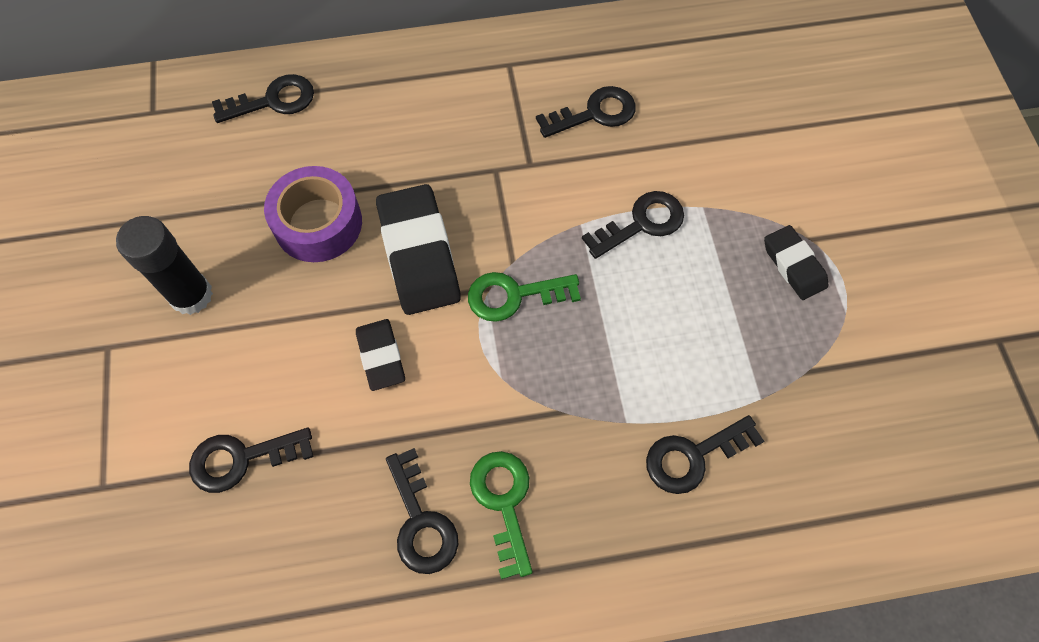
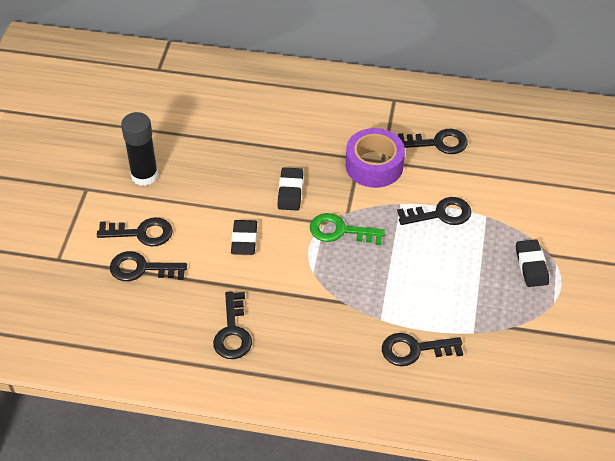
camera: 20 degrees right, 15 degrees down
black key [212,74,314,123] -> black key moved to [97,217,173,246]
purple tape [264,166,362,262] -> purple tape moved to [346,128,405,188]
black eraser [376,184,461,315] -> black eraser [278,167,303,211], size x0.57
green key [470,451,533,579] -> none

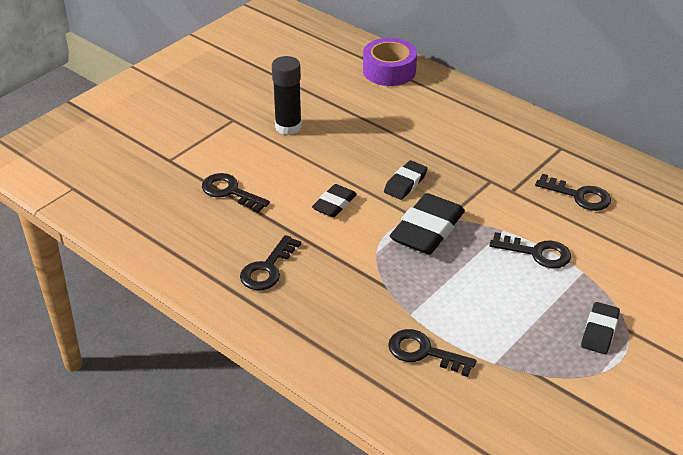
camera: 30 degrees right, 10 degrees down
black key [97,217,173,246] -> none
green key [310,213,385,245] -> black eraser [390,193,465,254]
purple tape [346,128,405,188] -> purple tape moved to [363,38,417,86]

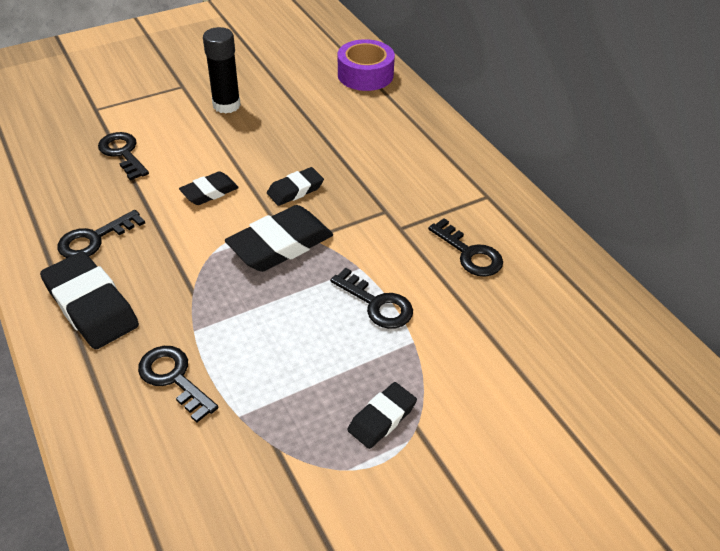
camera: 20 degrees right, 5 degrees up
none -> black eraser [40,251,139,349]

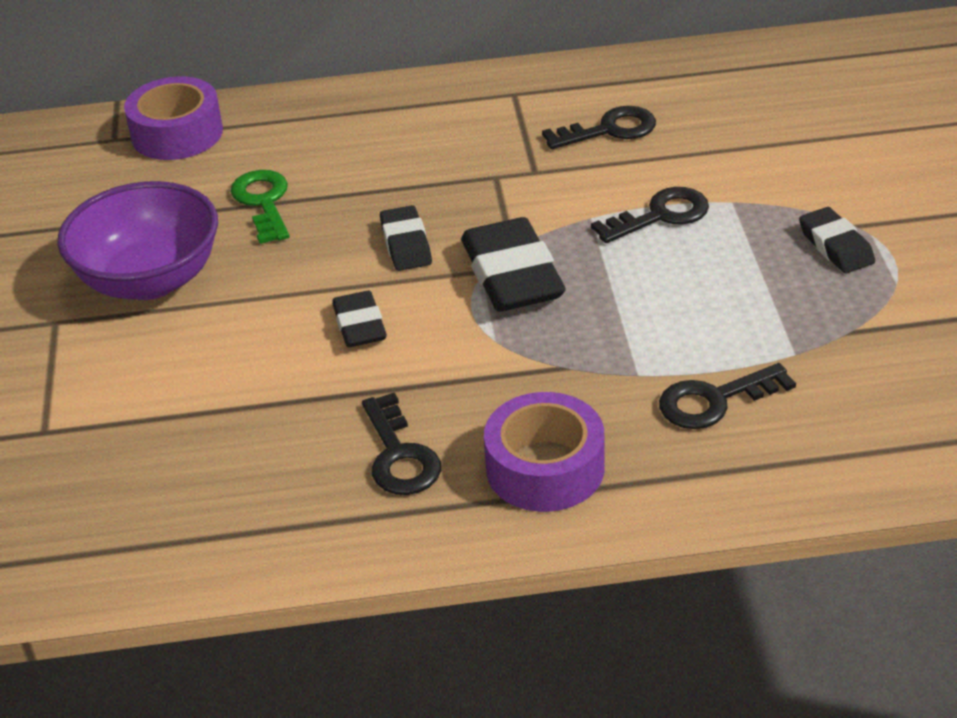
camera: 65 degrees left, 5 degrees down
black eraser [40,251,139,349] -> purple tape [484,392,604,512]
black key [98,132,149,181] -> none
black glue stick [203,27,241,114] -> purple bowl [57,181,218,300]
none -> green key [231,170,289,244]

